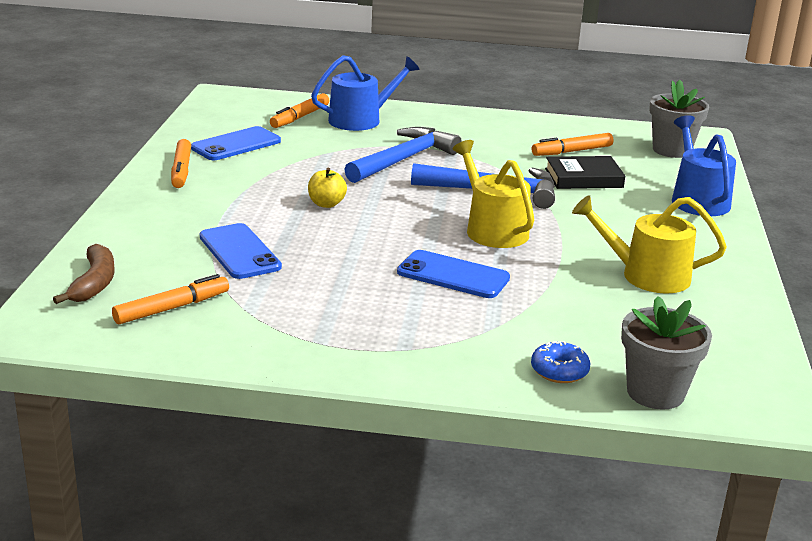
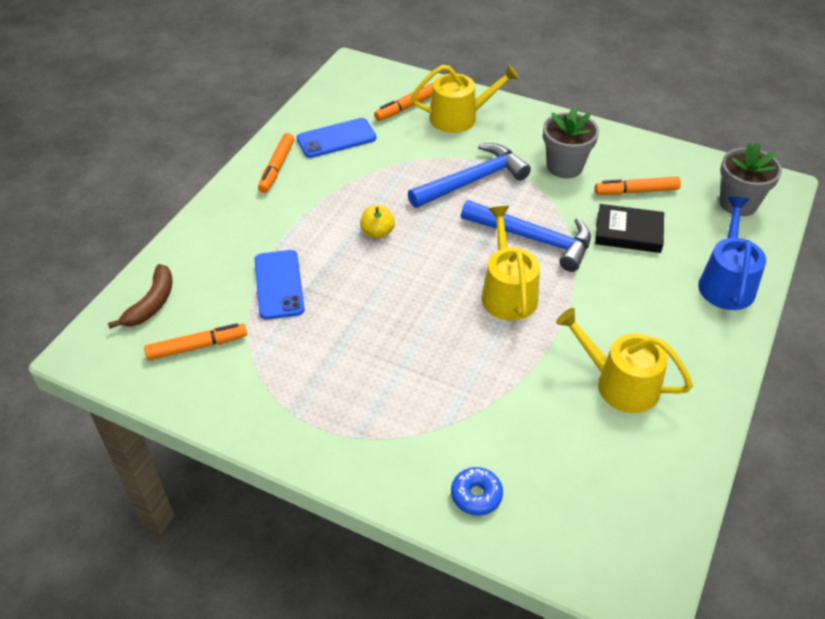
camera: 20 degrees right, 20 degrees up
blue watering can [311,55,420,131] -> yellow watering can [411,64,519,133]
blue phone [397,250,510,298] -> none
grey flower pot [621,296,712,410] -> grey flower pot moved to [543,107,599,178]

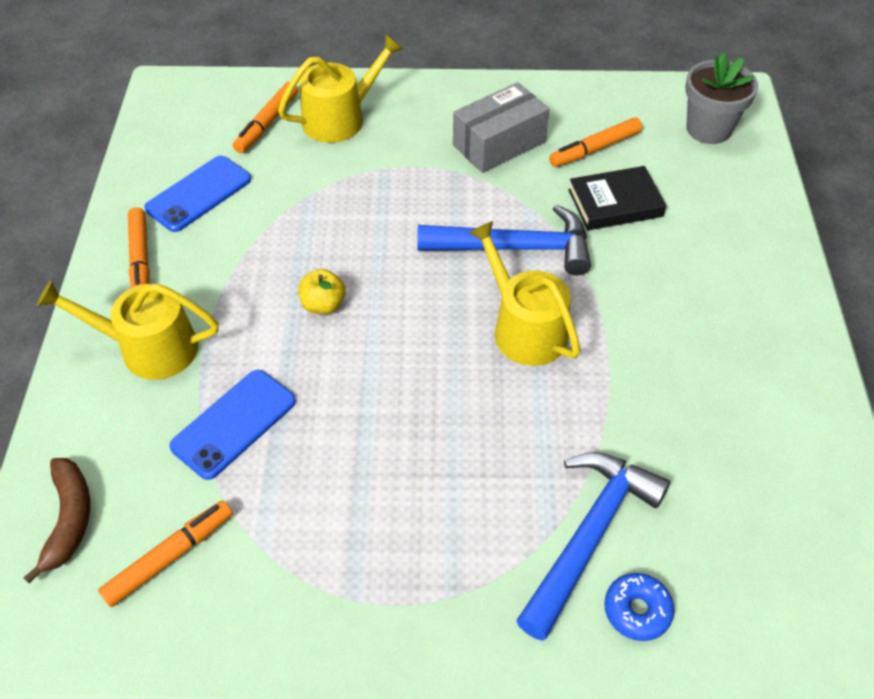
camera: 25 degrees left, 5 degrees up
blue phone [255,250,305,320] -> blue phone turned 75 degrees clockwise [169,370,296,480]
blue hammer [408,143,531,208] -> blue hammer moved to [516,452,670,641]
grey flower pot [543,107,599,178] -> grey box [453,82,549,173]
yellow watering can [556,308,693,413] -> yellow watering can moved to [37,281,219,380]
blue watering can [698,197,766,310] -> none

